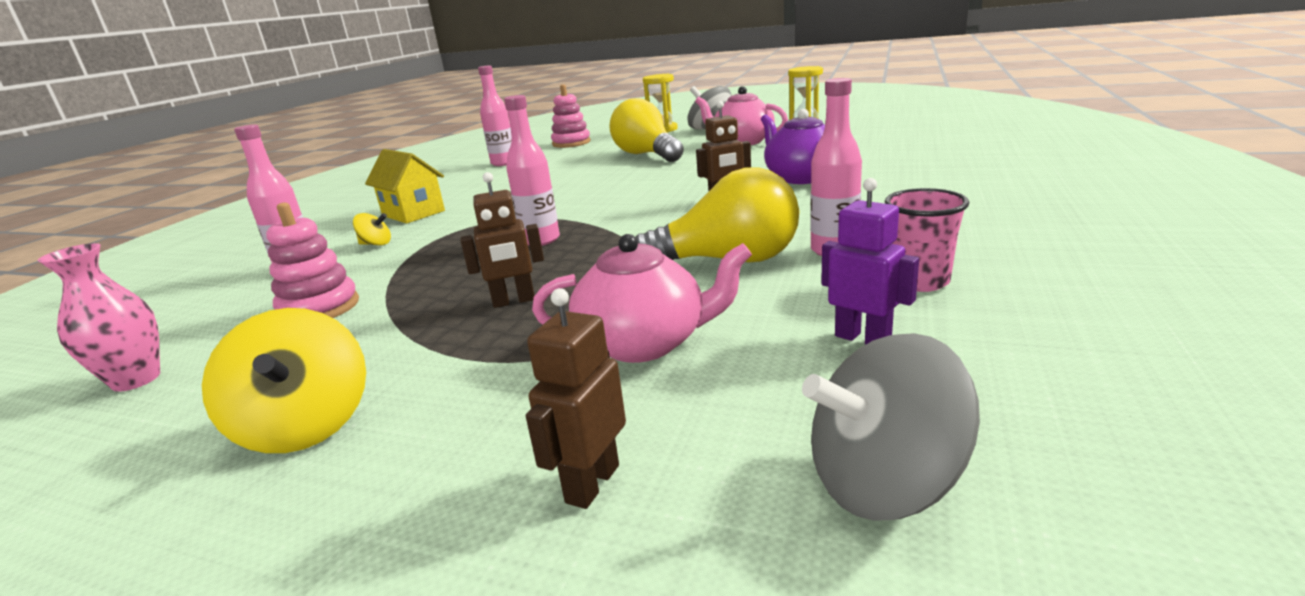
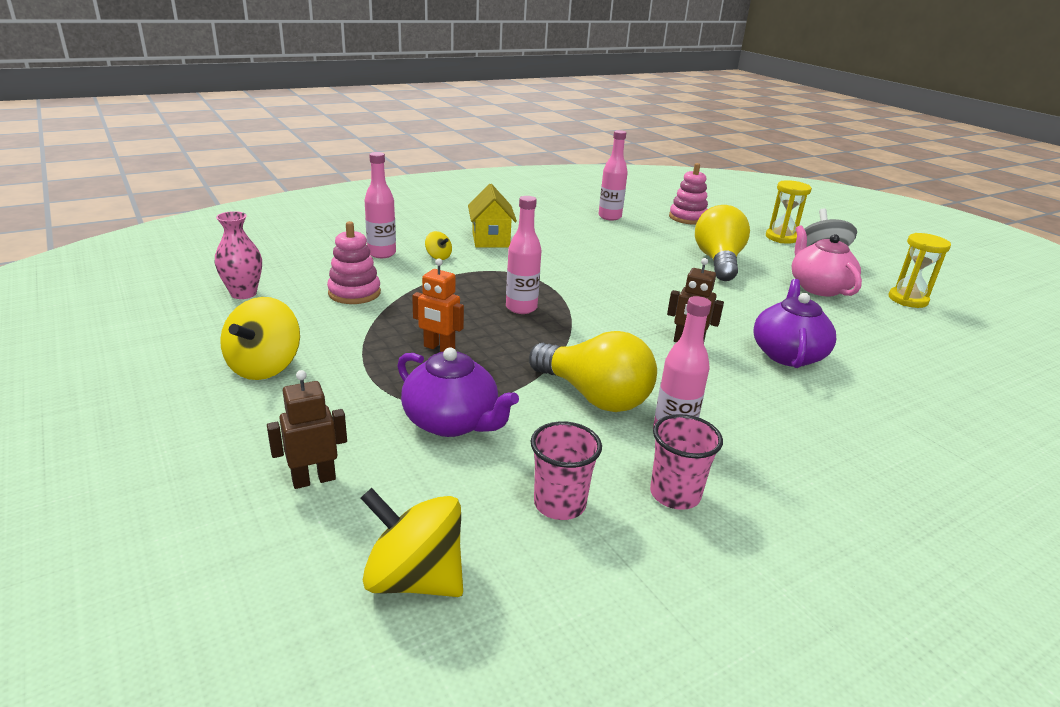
camera: 35 degrees right, 5 degrees up
brown robot [461,172,544,308] -> orange robot [412,258,464,352]
pink teapot [532,234,752,363] -> purple teapot [397,347,519,437]
grey spinning top [802,333,980,521] -> yellow spinning top [361,488,463,597]
purple robot [821,178,919,345] -> pink cup [531,421,602,520]

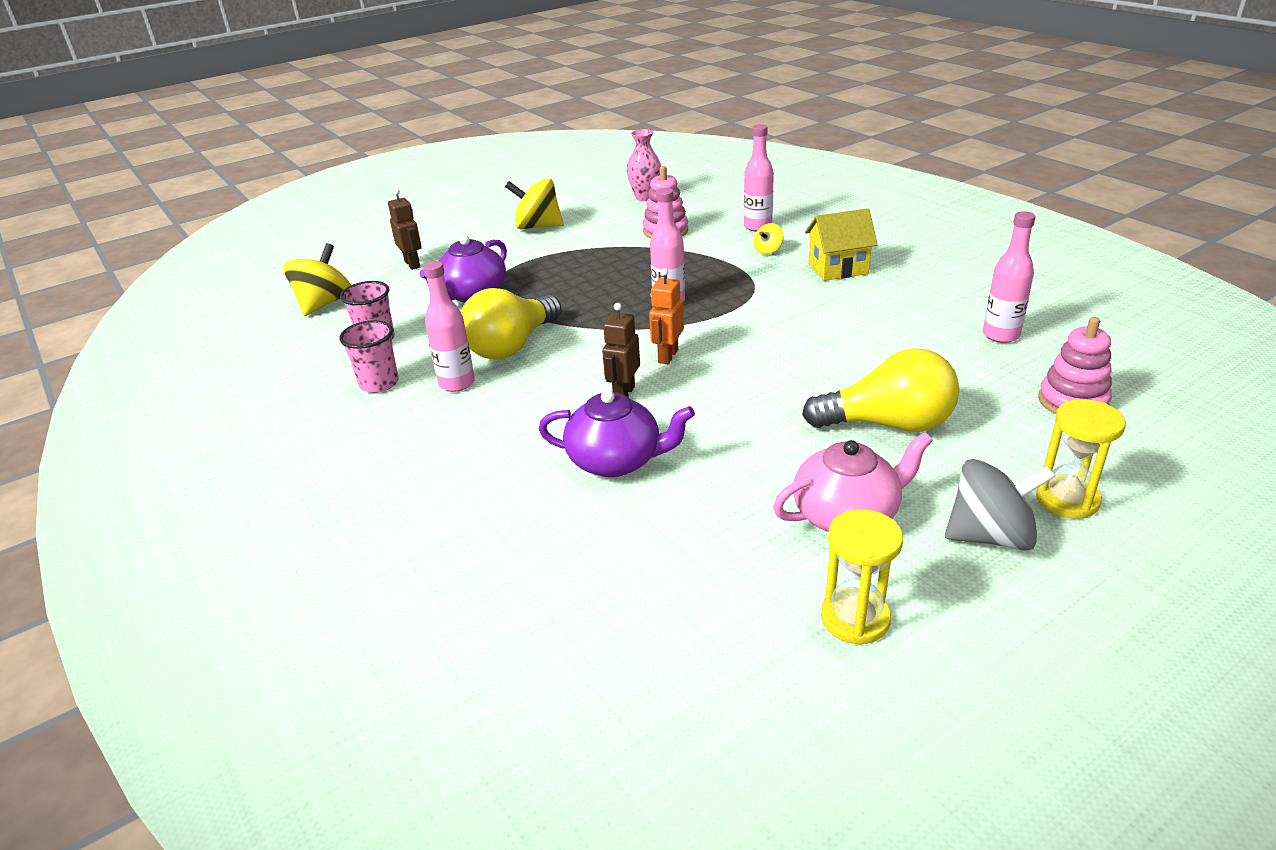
camera: 90 degrees right, 5 degrees up
orange robot [412,258,464,352] -> orange robot moved to [649,268,684,364]

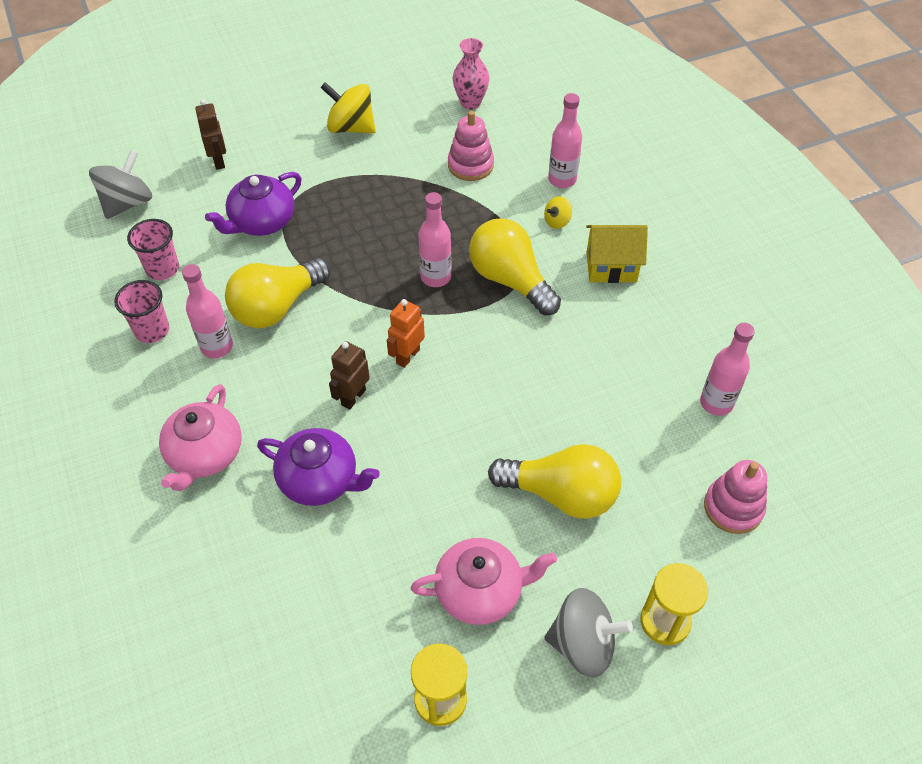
camera: 10 degrees right, 20 degrees up
yellow spinning top [283,243,351,316] -> grey spinning top [89,150,152,219]
none -> pink teapot [159,384,242,491]
none -> yellow light bulb [469,218,561,316]

